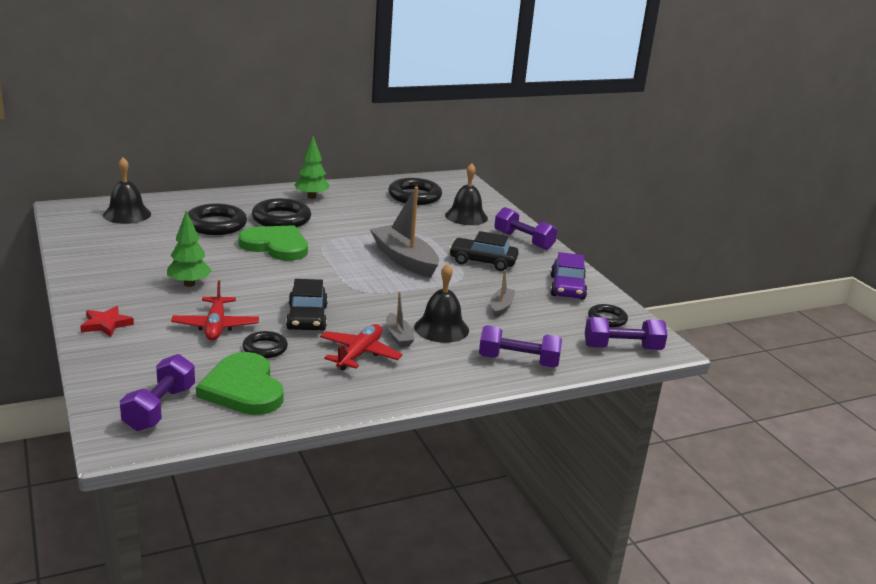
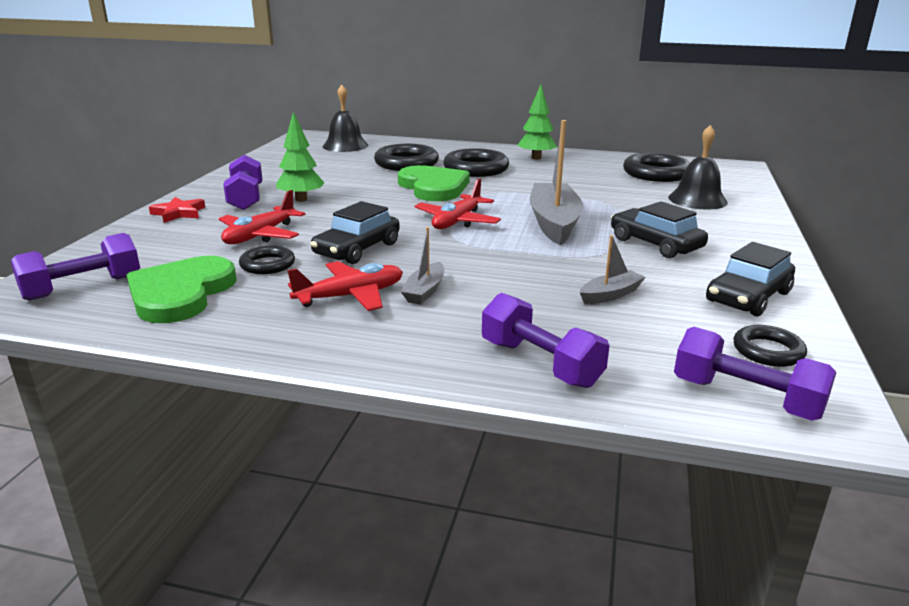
camera: 40 degrees right, 0 degrees up
black bell [414,263,469,343] -> none
purple dumbbell [494,207,557,250] -> purple dumbbell moved to [223,155,262,210]
purple car [550,252,587,300] -> black car [706,242,795,316]
none -> red plane [414,178,501,229]

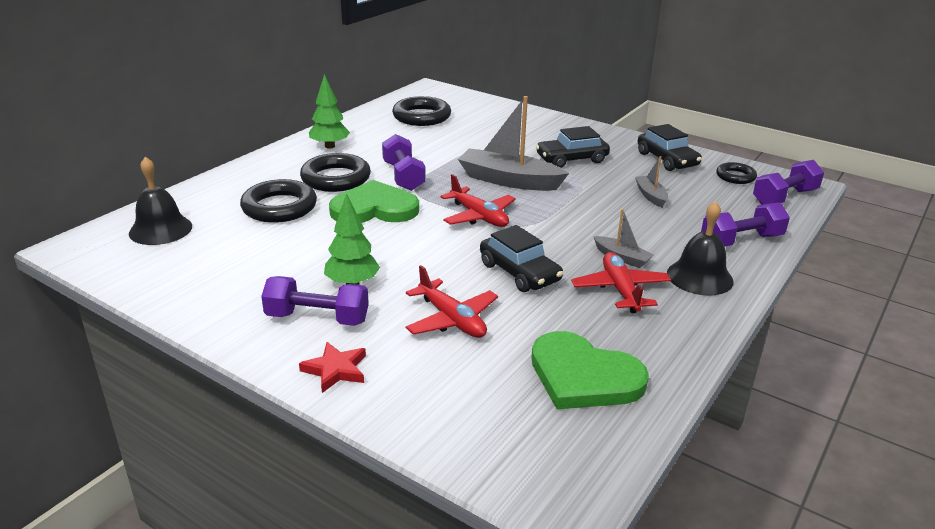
camera: 70 degrees left, 5 degrees up
purple dumbbell [11,233,140,301] -> purple dumbbell moved to [382,134,426,191]
black ring [239,246,295,274] -> none
black bell [668,125,727,209] -> black bell moved to [667,201,734,296]

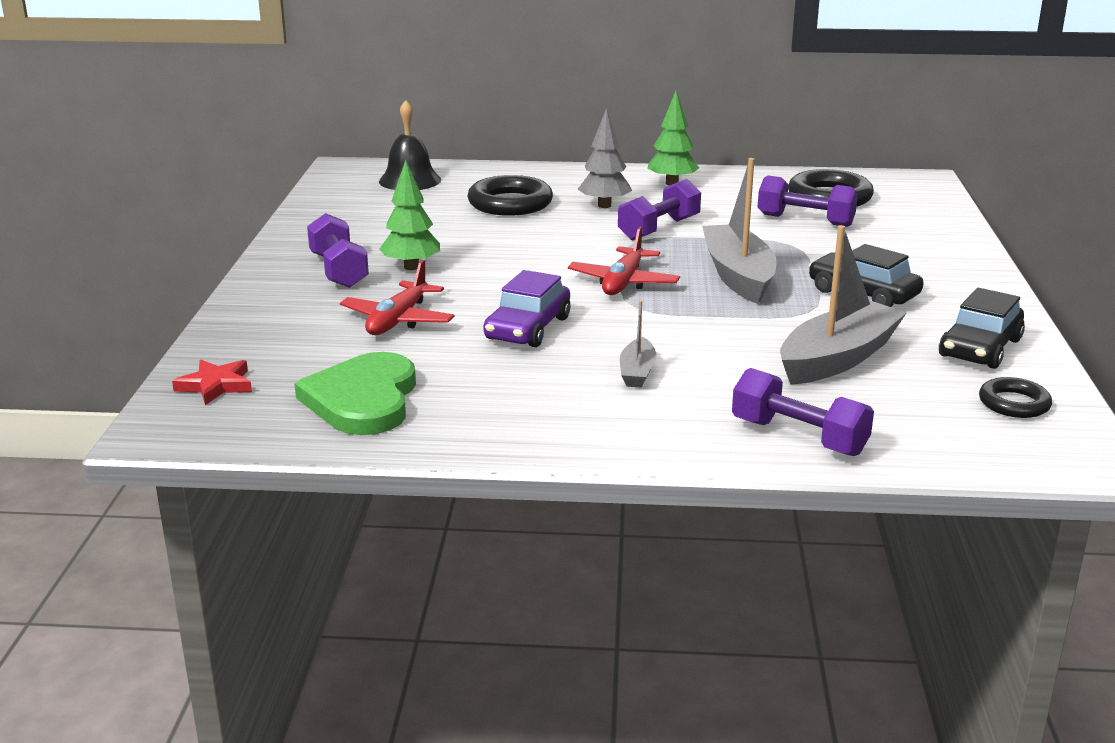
camera: 60 degrees right, 5 degrees down
red star [299,342,366,393] -> red star moved to [172,360,252,405]
black ring [300,153,371,192] -> grey tree [578,109,632,208]
green heart [329,180,419,223] -> none
black car [480,225,563,292] -> purple car [484,270,570,347]
red plane [571,252,671,313] -> none
grey boat [635,156,668,207] -> grey boat [780,225,907,385], size x2.02
black bell [667,201,734,296] -> none
purple dumbbell [753,160,824,205] -> purple dumbbell moved to [757,175,858,227]

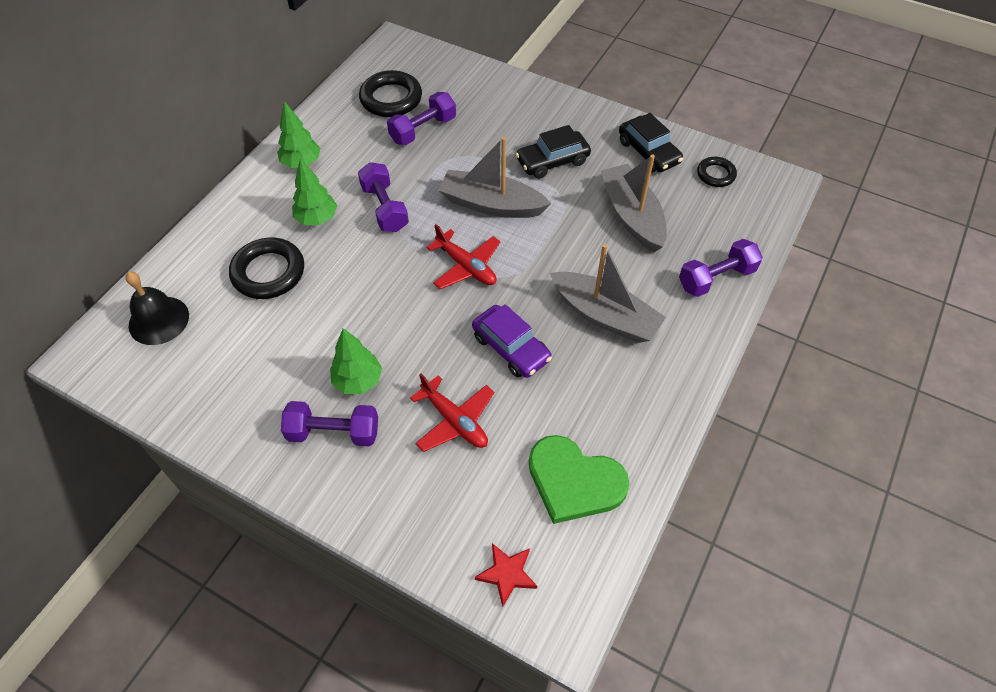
camera: 65 degrees left, 30 degrees up
grey tree [578,109,632,208] -> green tree [292,159,337,225]
grey boat [620,301,657,388] -> grey boat [550,244,666,343], size x2.02

